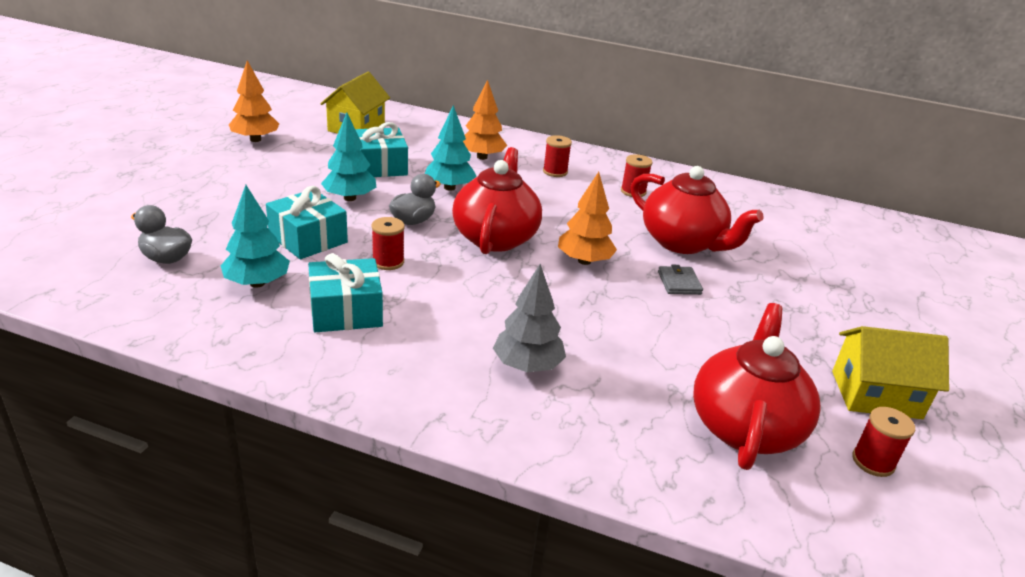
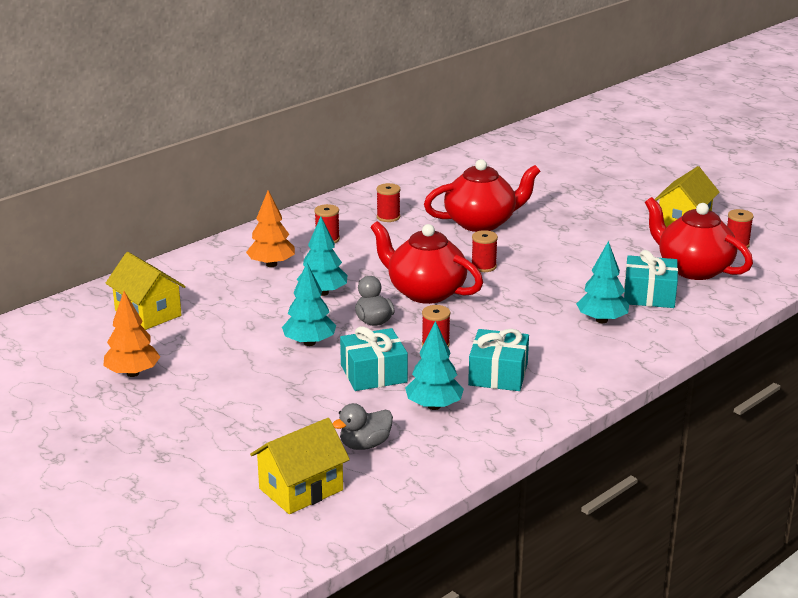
camera: 60 degrees left, 5 degrees down
turquoise gift [355,122,408,177] -> turquoise gift moved to [624,250,678,308]
grey tree [493,264,566,372] -> turquoise tree [576,241,629,323]
orange tree [558,172,617,265] -> red spool [472,230,498,272]
grey wallet [658,265,703,295] -> none
none -> yellow house [250,418,350,514]

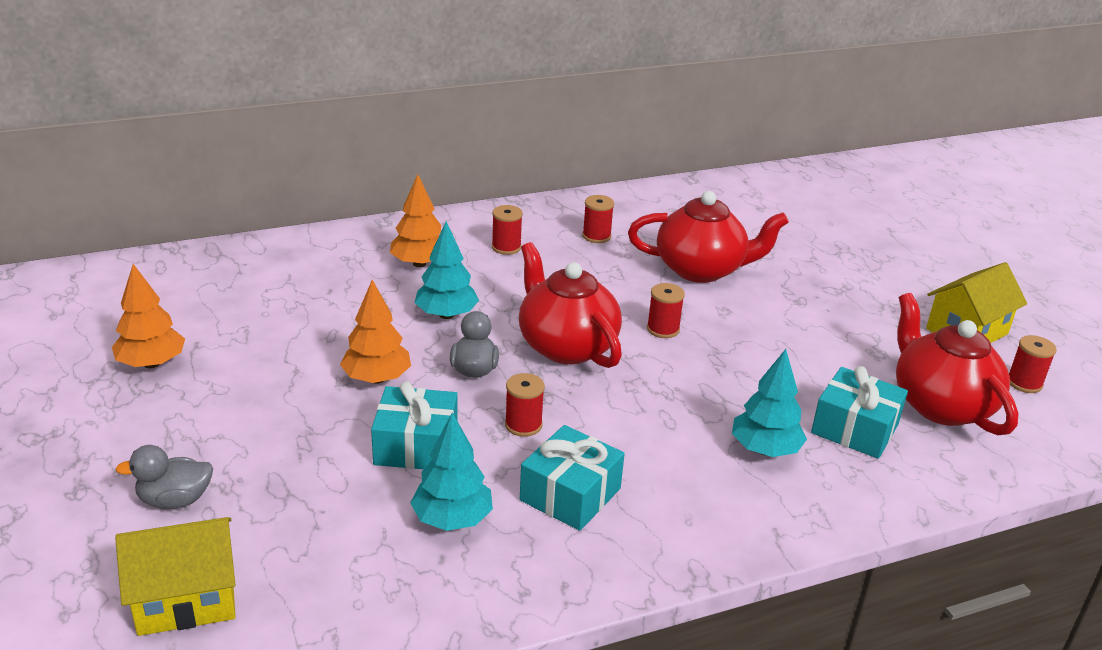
camera: 20 degrees right, 5 degrees up
yellow house [105,252,186,330] -> none
turquoise tree [282,263,336,346] -> orange tree [340,280,411,384]
grey duck [332,403,393,450] -> grey duck moved to [116,445,213,509]

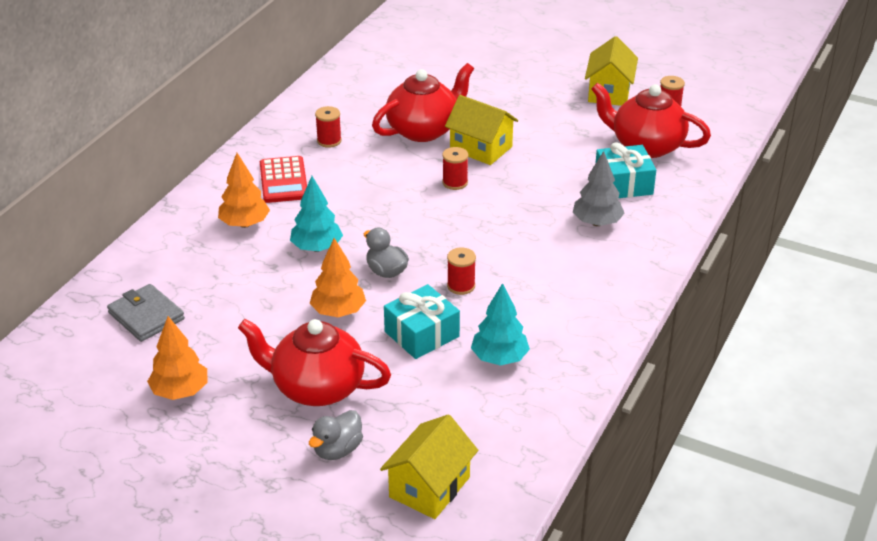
camera: 40 degrees left, 5 degrees up
red spool [492,205,523,255] -> red calculator [260,156,307,203]
red teapot [519,242,622,368] -> red teapot moved to [238,319,391,406]
turquoise gift [520,425,625,531] -> none
turquoise tree [732,349,807,457] -> grey tree [573,151,625,226]
none -> grey wallet [107,284,185,342]
none -> yellow house [445,95,518,165]

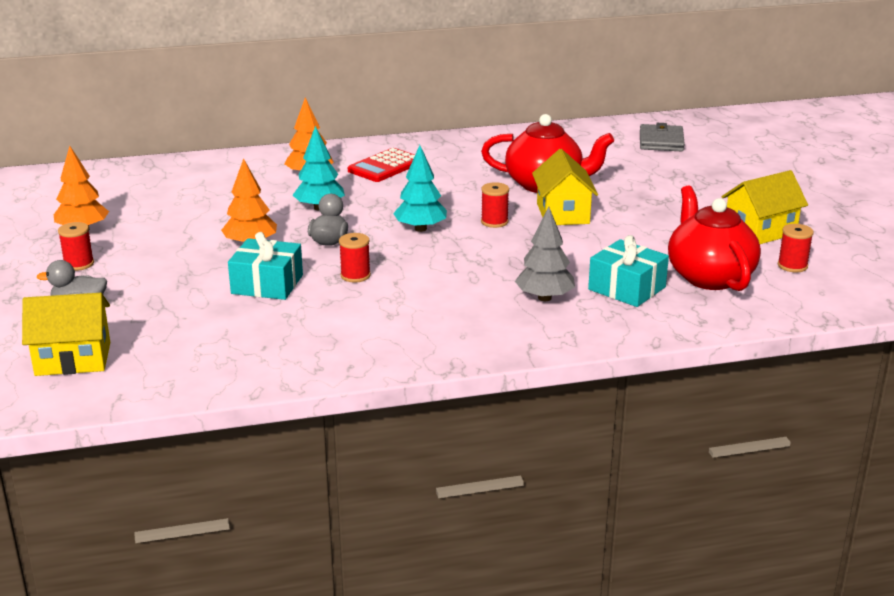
camera: 50 degrees right, 10 degrees down
grey wallet [107,284,185,342] -> grey wallet moved to [640,123,685,151]
red teapot [238,319,391,406] -> none
red spool [315,106,342,148] -> red spool moved to [58,222,94,271]
turquoise tree [471,283,530,366] -> turquoise tree moved to [393,145,447,232]

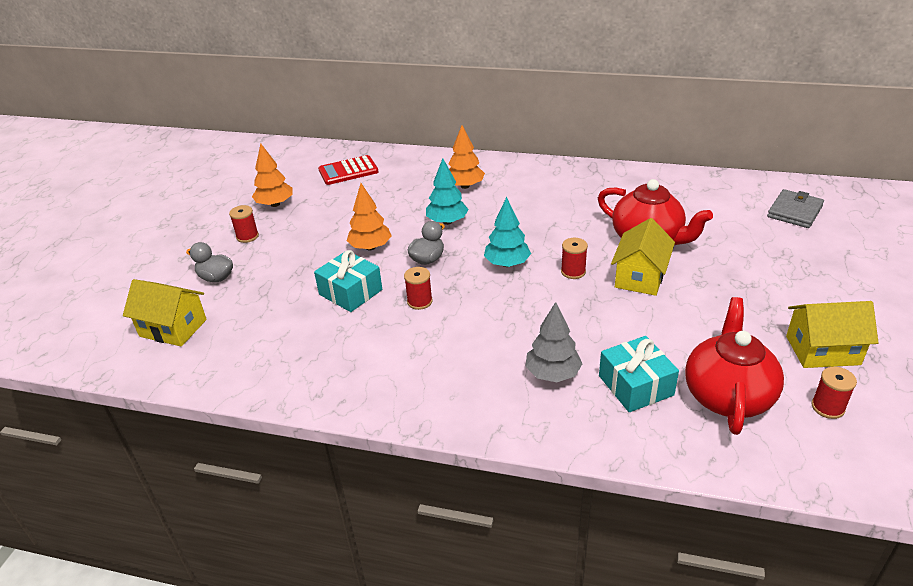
camera: 30 degrees right, 10 degrees up
red calculator [348,148,415,182] -> red calculator moved to [318,155,378,185]

